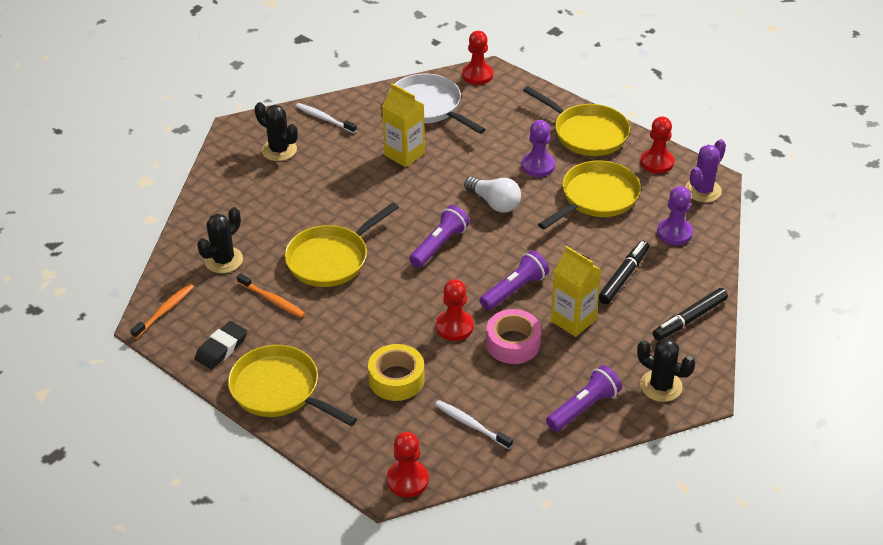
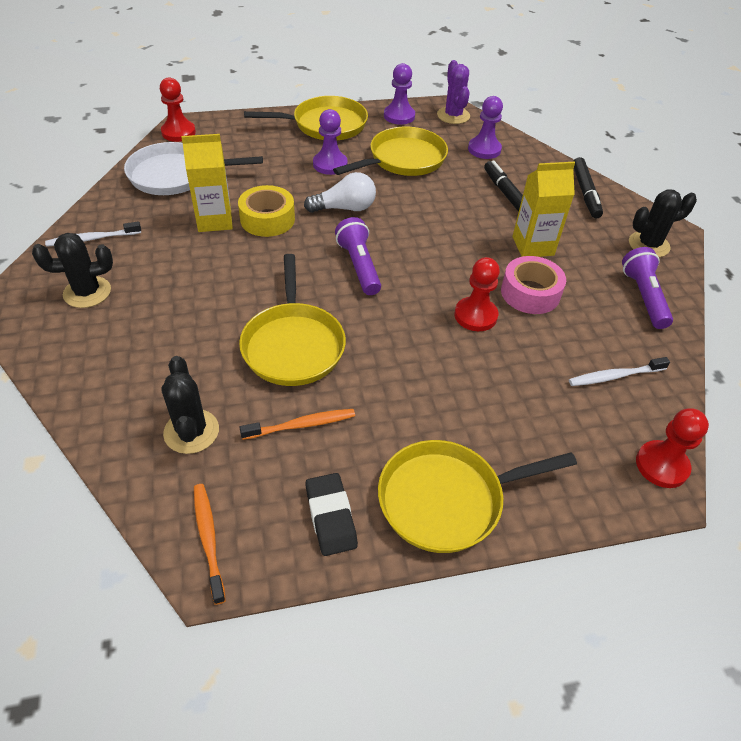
camera: 55 degrees left, 5 degrees up
yellow tape [368,344,425,401] -> yellow tape moved to [238,185,295,237]
purple flashlight [480,250,549,310] -> none
yellow pan [538,160,641,230] -> yellow pan turned 60 degrees clockwise [333,127,448,176]
red pawn [640,117,674,174] -> purple pawn [384,63,415,125]

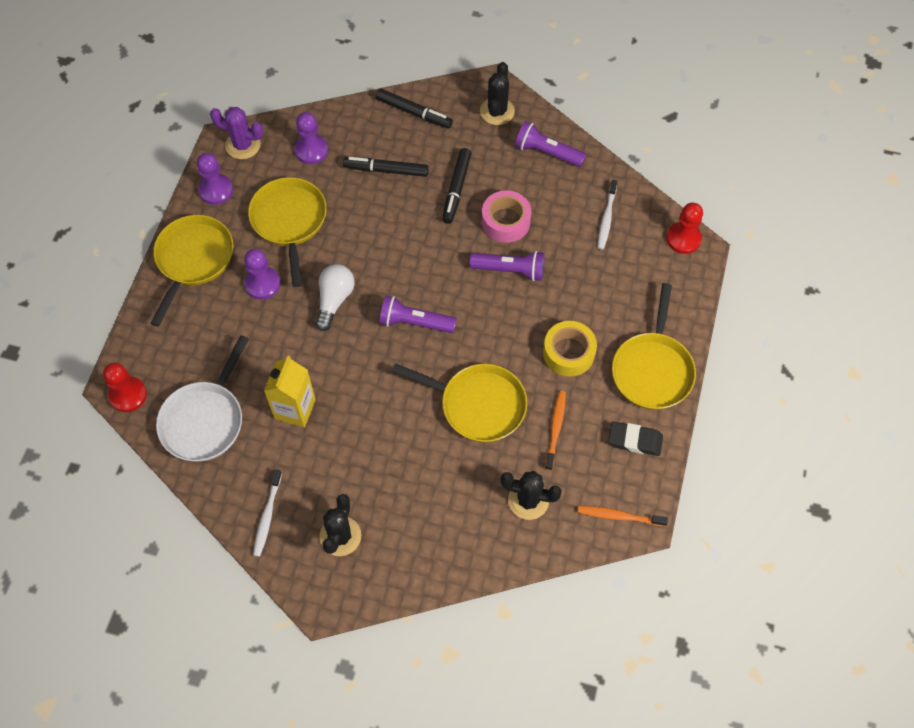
camera: 60 degrees left, 15 degrees up
yellow tape [238,185,295,237] -> yellow tape moved to [543,321,597,377]
red pawn [454,257,500,331] -> purple flashlight [470,251,545,281]
yellow carton [513,162,575,257] -> black marker [442,148,471,224]

